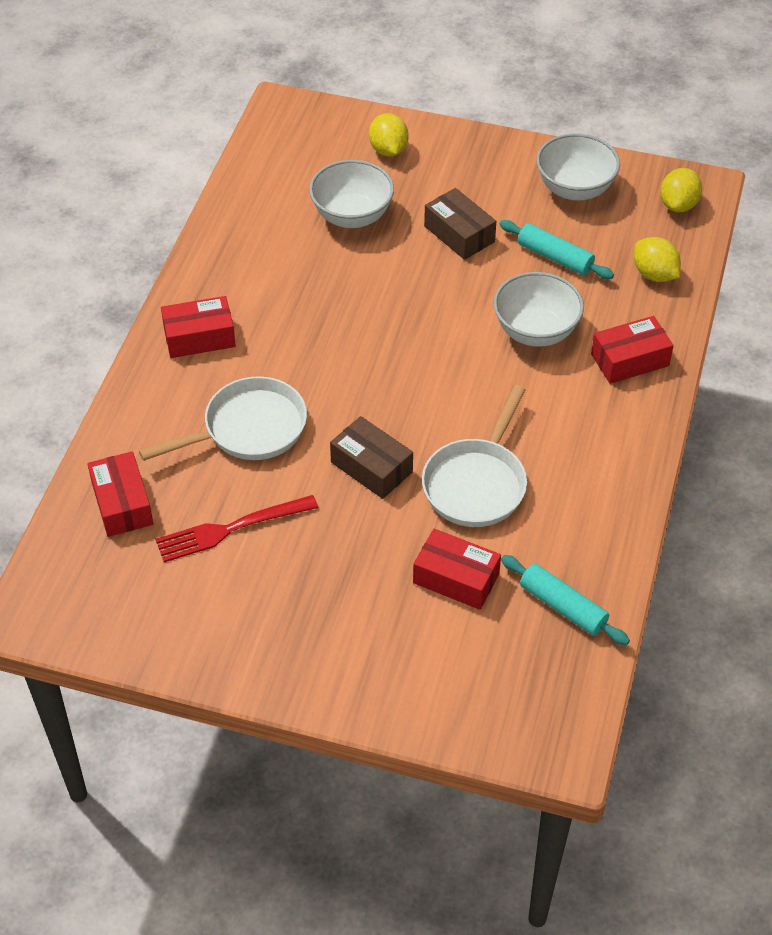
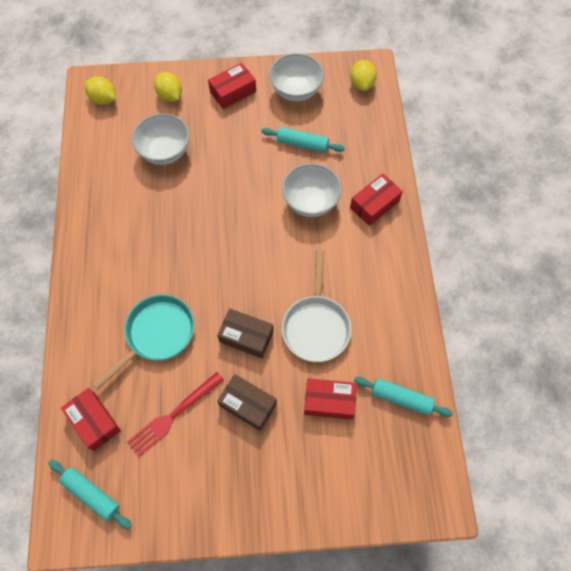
camera: 20 degrees left, 15 degrees up
white pan [139,376,307,461] -> turquoise pan [92,295,194,389]
red box [161,296,236,358] -> red box moved to [208,63,256,109]
brown box [424,188,496,260] -> brown box moved to [217,374,277,431]
yellow lemon [634,237,681,282] -> yellow lemon moved to [85,76,116,105]
none -> turquoise rolling pin [48,460,132,529]

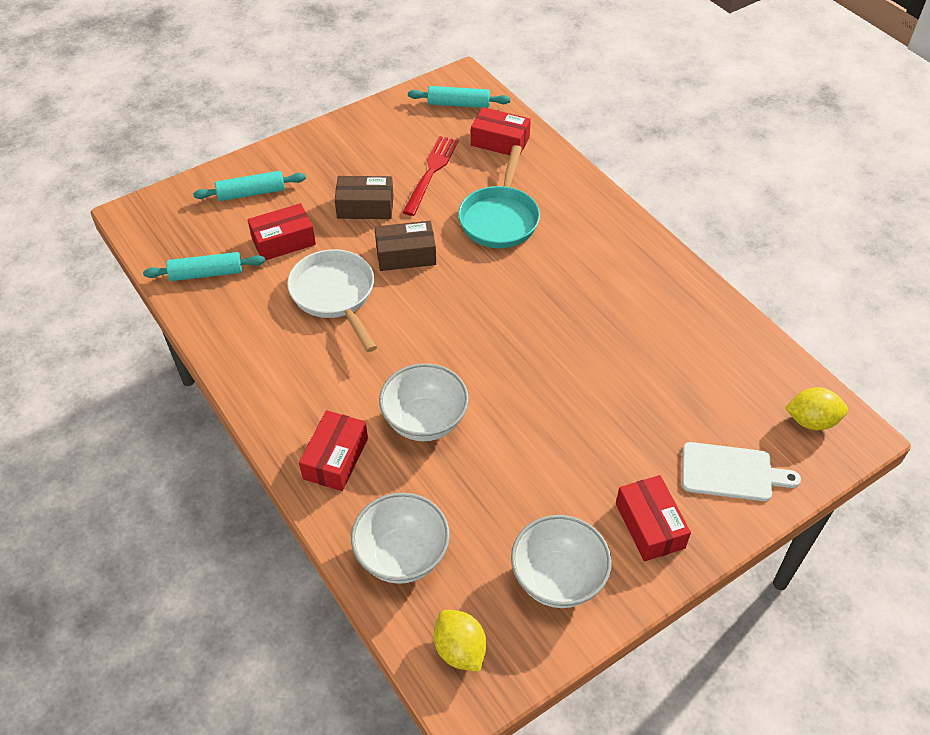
camera: 150 degrees right, 15 degrees down
white bowl [132,114,190,165] -> white bowl moved to [351,493,450,584]
yellow lemon [154,72,182,102] -> white cutting board [682,442,801,501]
red box [208,63,256,109] -> red box turned 45 degrees counterclockwise [616,475,691,561]
turquoise rolling pin [261,127,345,153] -> turquoise rolling pin moved to [193,171,306,201]

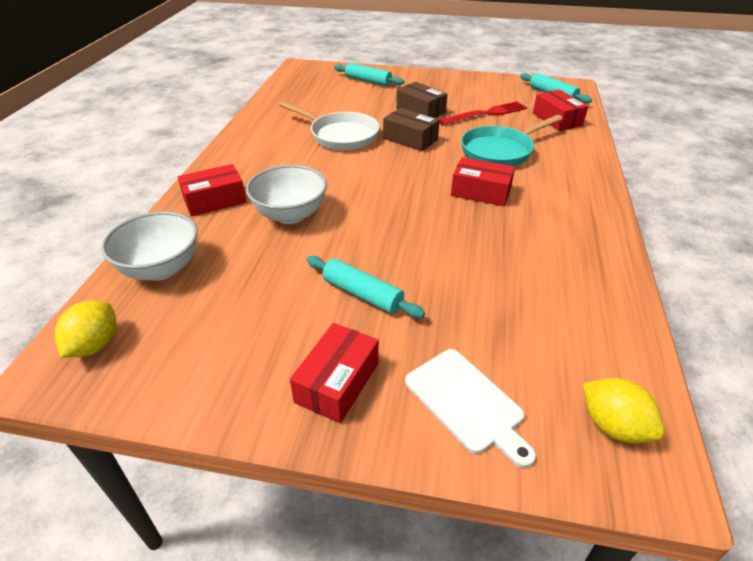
camera: 45 degrees right, 10 degrees down
turquoise rolling pin [143,252,265,281] -> turquoise rolling pin moved to [306,256,425,318]
red box [248,203,316,260] -> red box moved to [451,157,515,206]
white pan [287,249,377,352] -> white pan turned 105 degrees clockwise [279,101,380,151]
white bowl [511,515,612,608] -> none

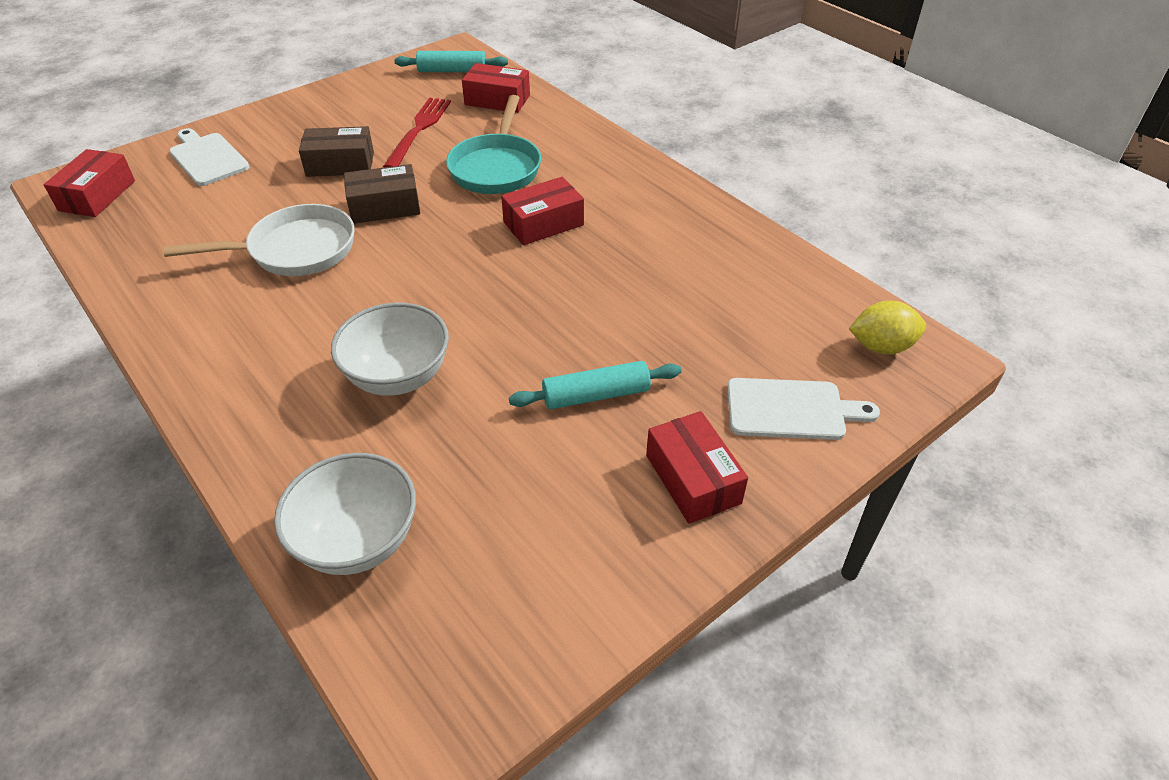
camera: 50 degrees left, 5 degrees up
yellow lemon [55,300,117,358] -> none
red box [178,164,246,216] -> red box moved to [44,149,135,217]
turquoise rolling pin [334,63,404,86] -> white cutting board [169,128,249,186]

